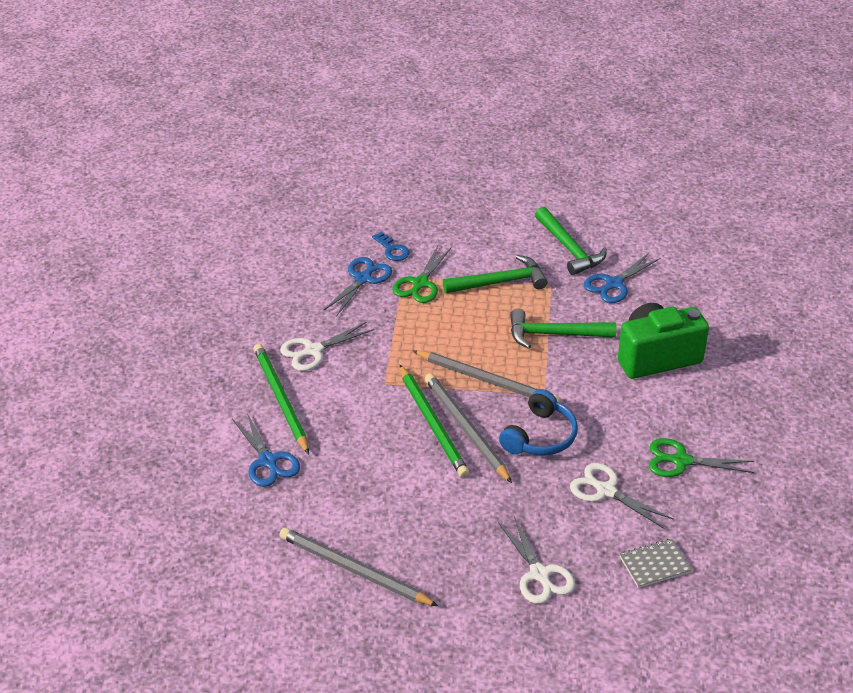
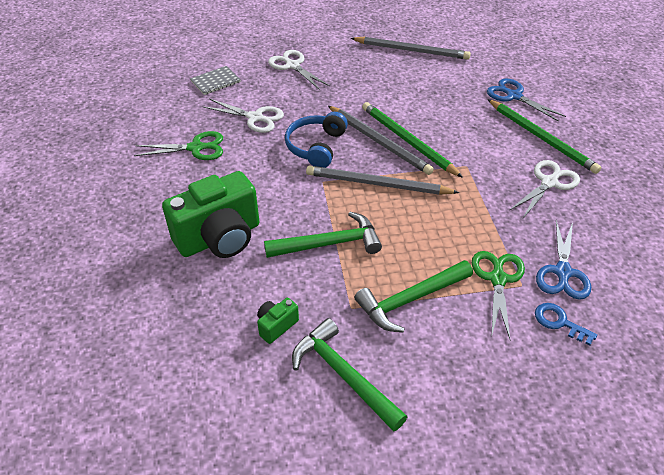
camera: 165 degrees right, 5 degrees up
blue scissors [584,253,661,303] -> green camera [257,298,299,344]

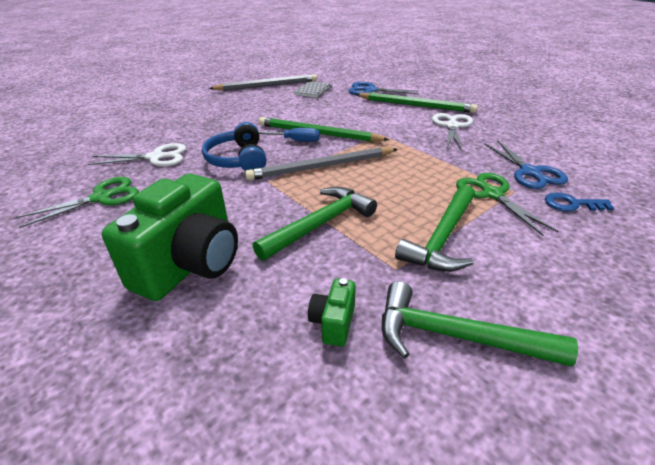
camera: 30 degrees left, 10 degrees down
grey notebook [190,66,241,95] -> grey notebook moved to [294,81,332,98]
white scissors [268,50,330,90] -> none
grey pencil [328,106,434,175] -> blue screwdriver [258,128,320,142]

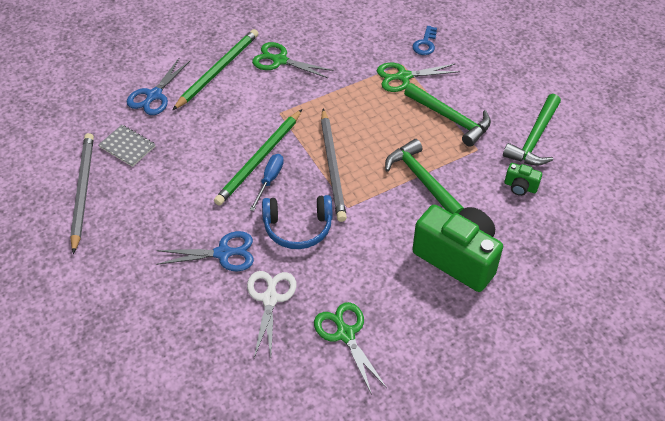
camera: 80 degrees left, 15 degrees up
white scissors [432,113,473,151] -> green scissors [252,42,334,78]
blue scissors [484,140,568,189] -> blue scissors moved to [156,231,254,271]

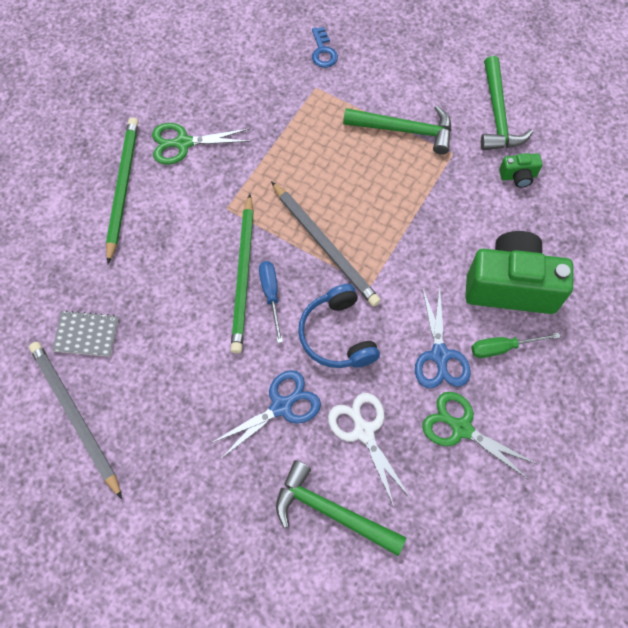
camera: 30 degrees left, 15 degrees up
blue scissors [127,58,190,115] -> blue scissors moved to [415,286,471,389]
blue headphones [262,195,333,249] -> blue headphones turned 105 degrees clockwise [298,284,380,368]
green scissors [377,63,460,92] -> none
green hammer [385,139,464,214] -> green hammer moved to [276,460,407,556]
none -> green screwdriver [471,333,561,358]

